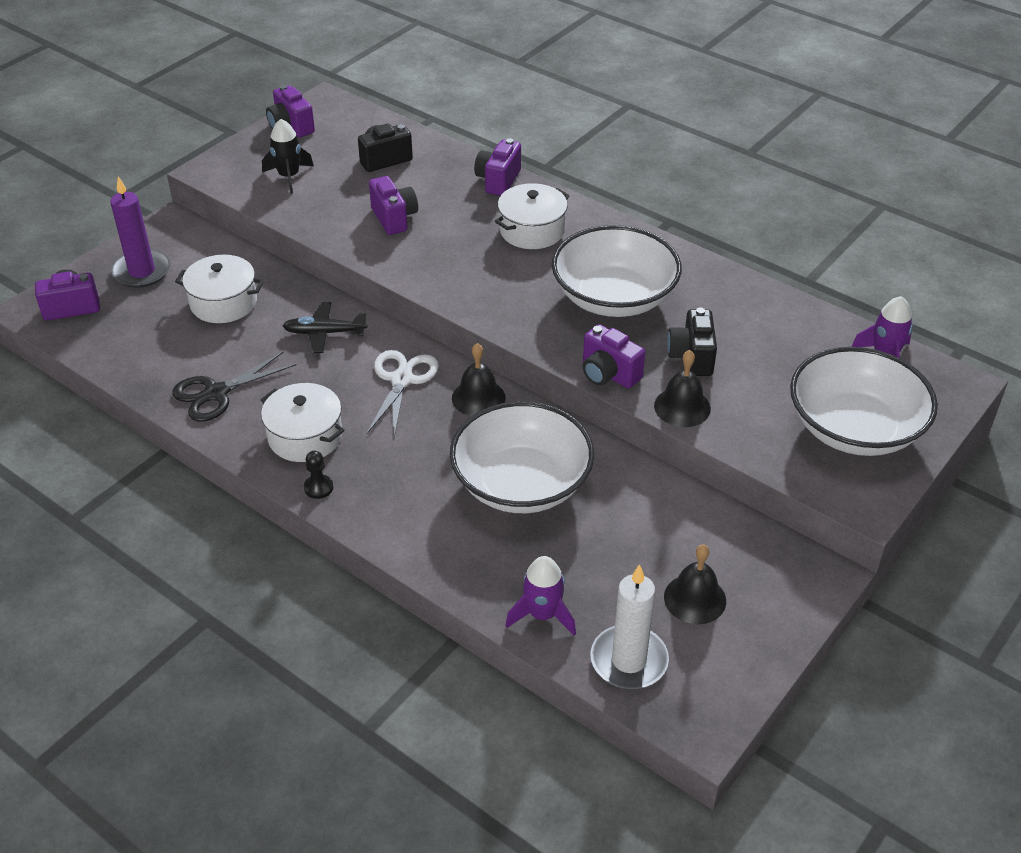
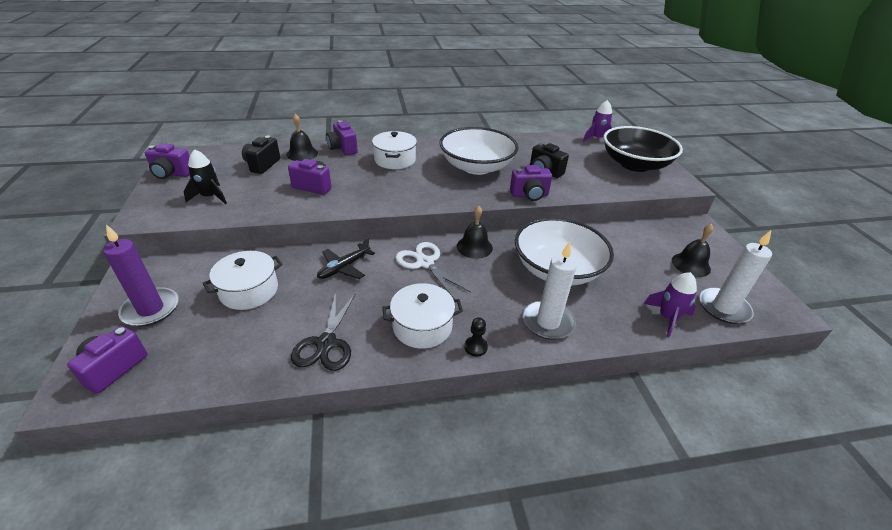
camera: 50 degrees left, 5 degrees down
black bell [654,350,711,427] -> black bell moved to [286,114,318,161]
white bowl [790,347,938,456] -> black bowl [604,126,683,172]
none -> white candle [523,241,577,340]

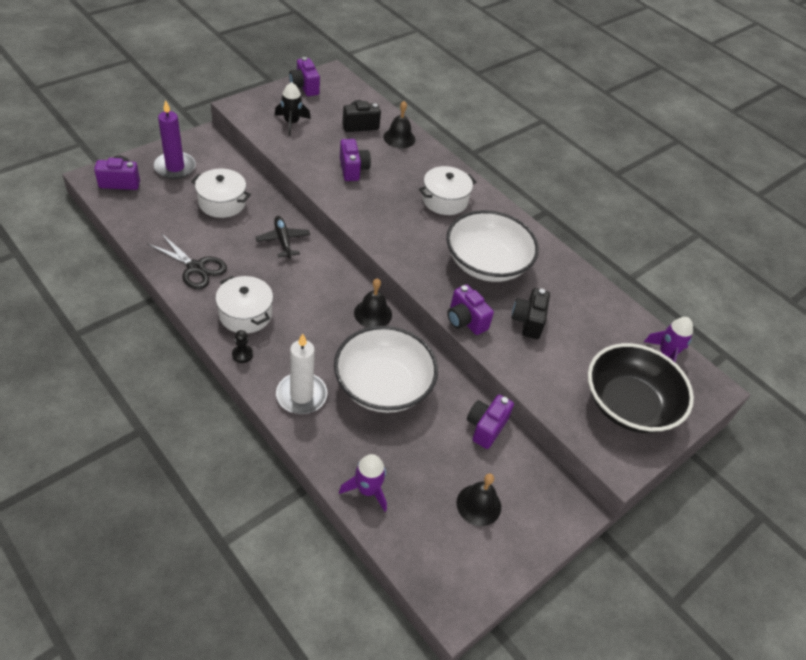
camera: 55 degrees right, 10 degrees up
black scissors [291,292,356,371] -> black scissors turned 120 degrees counterclockwise [148,233,227,289]
black plane [317,237,375,279] -> black plane turned 60 degrees clockwise [256,216,310,258]
purple camera [326,120,358,155] -> purple camera moved to [467,395,514,449]
white scissors [396,242,471,299] -> none
white candle [699,230,772,324] -> none

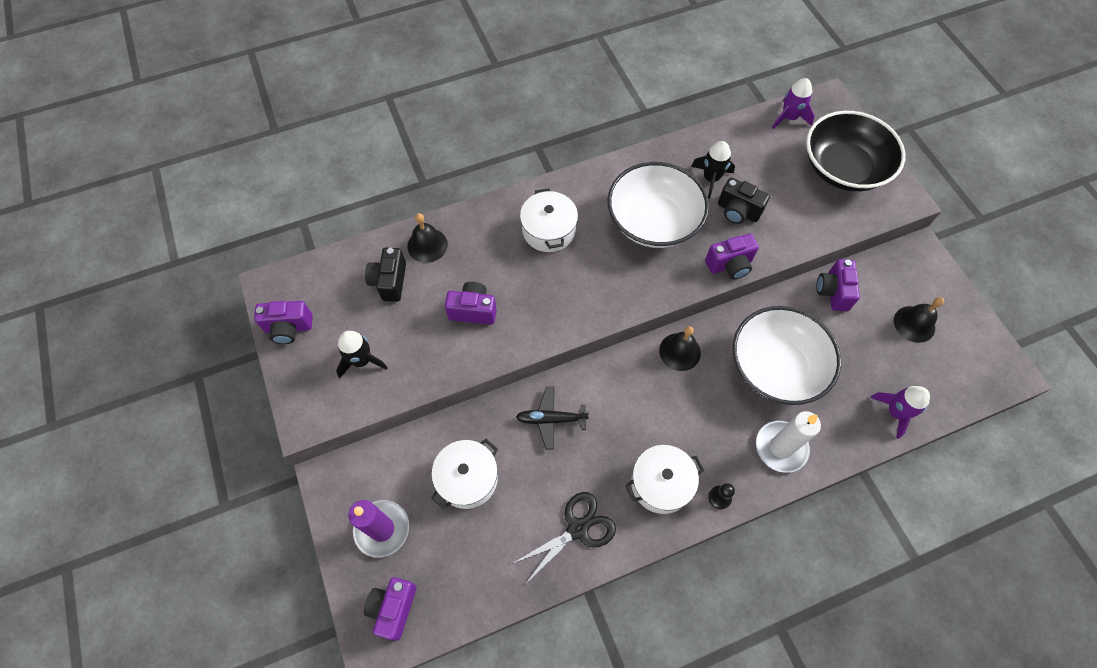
camera: 65 degrees left, 15 degrees up
purple camera [467,395,514,449] -> purple camera turned 45 degrees clockwise [816,259,860,311]
none -> black rocket [691,141,735,199]

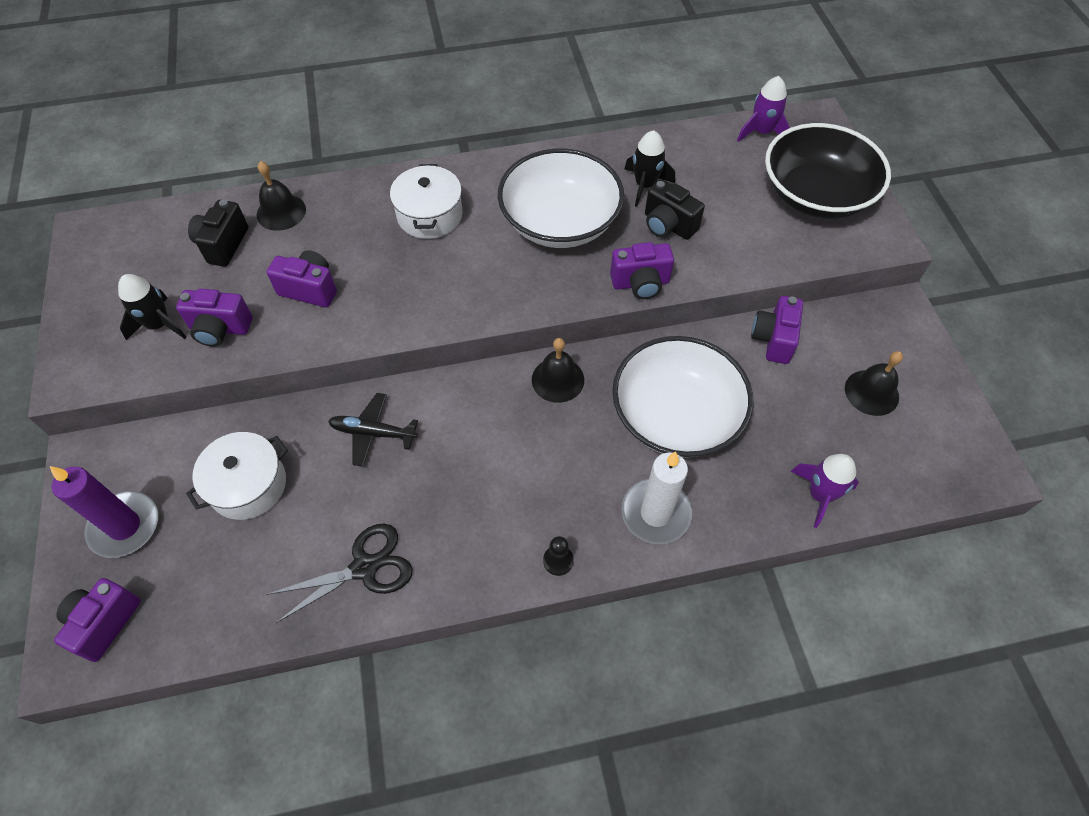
camera: 10 degrees right, 5 degrees down
purple camera [254,301,313,344] -> purple camera moved to [176,289,253,347]
white pot [625,445,704,514] -> none

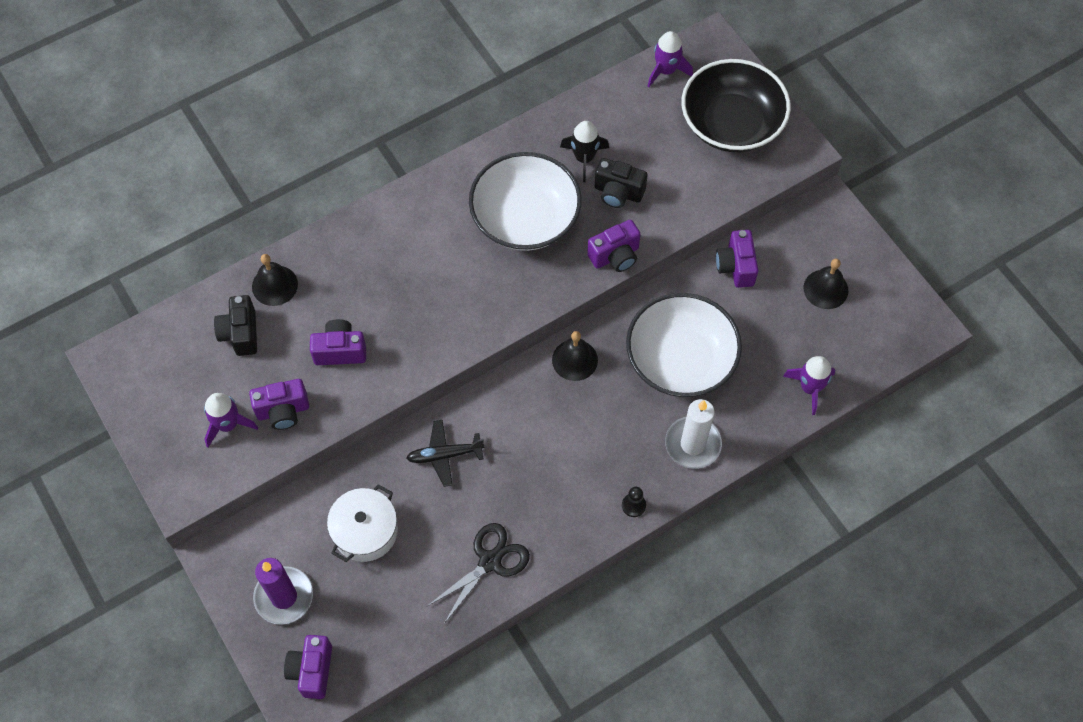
camera: 20 degrees left, 5 degrees up
black rocket [118,274,186,340] -> purple rocket [204,393,258,447]
white pot [390,164,463,239] -> none

